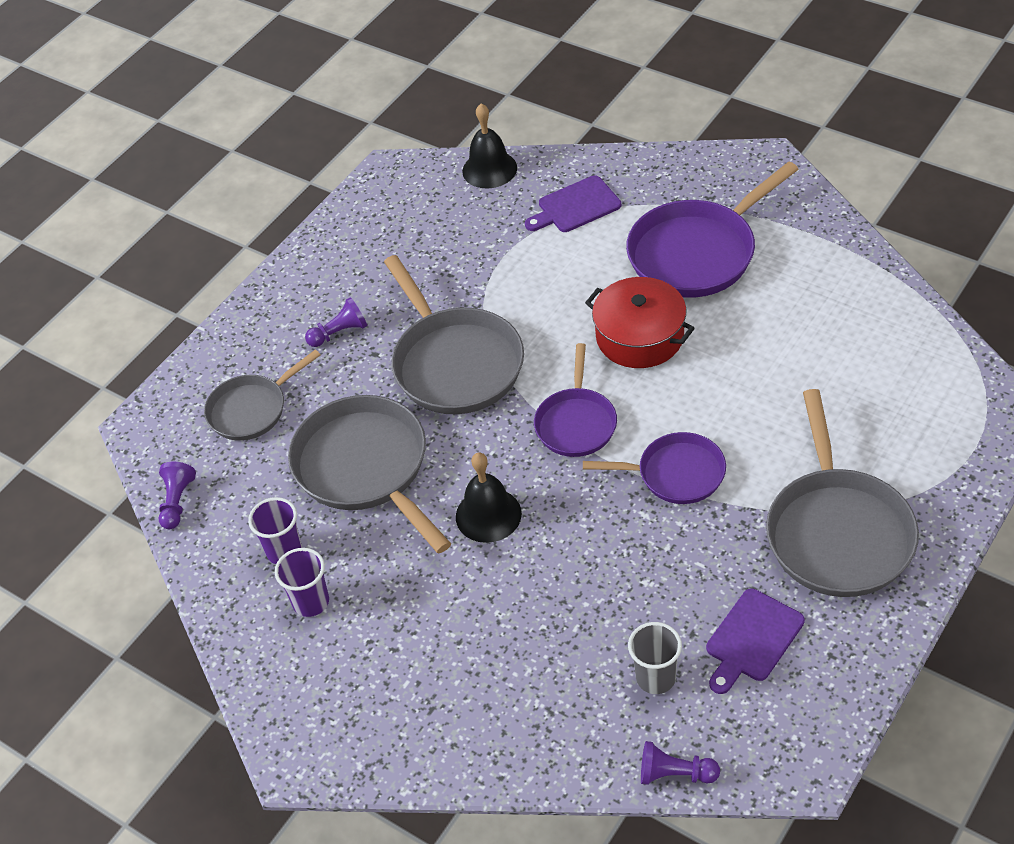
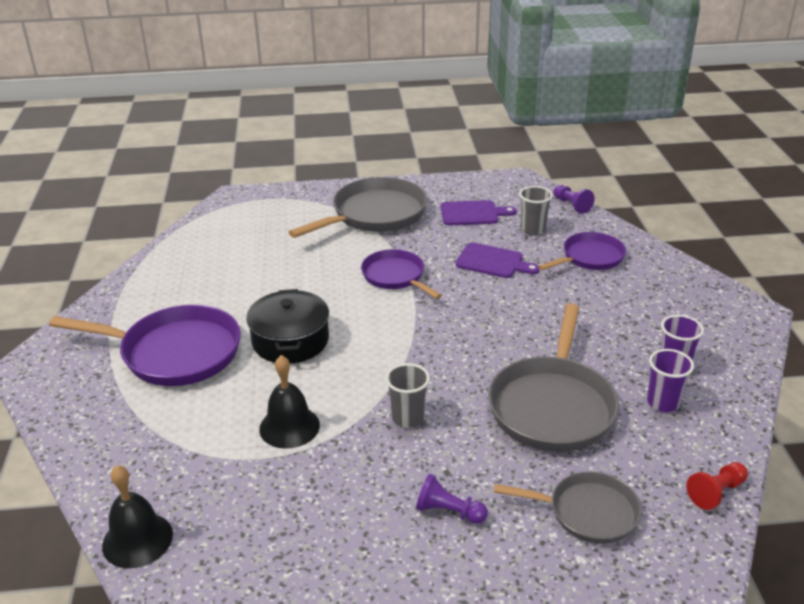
camera: 135 degrees left, 15 degrees down
purple pawn [159,462,196,529] -> red pawn [686,462,748,510]
grey pan [384,255,524,414] -> grey cup [385,363,430,428]
black bell [456,452,522,543] -> black bell moved to [259,355,320,449]
purple cutting board [525,175,621,232] -> purple cutting board moved to [455,242,540,278]
purple pan [534,343,617,457] -> purple pan moved to [538,232,626,270]
red pot [585,277,695,368] -> black pot [246,289,329,364]

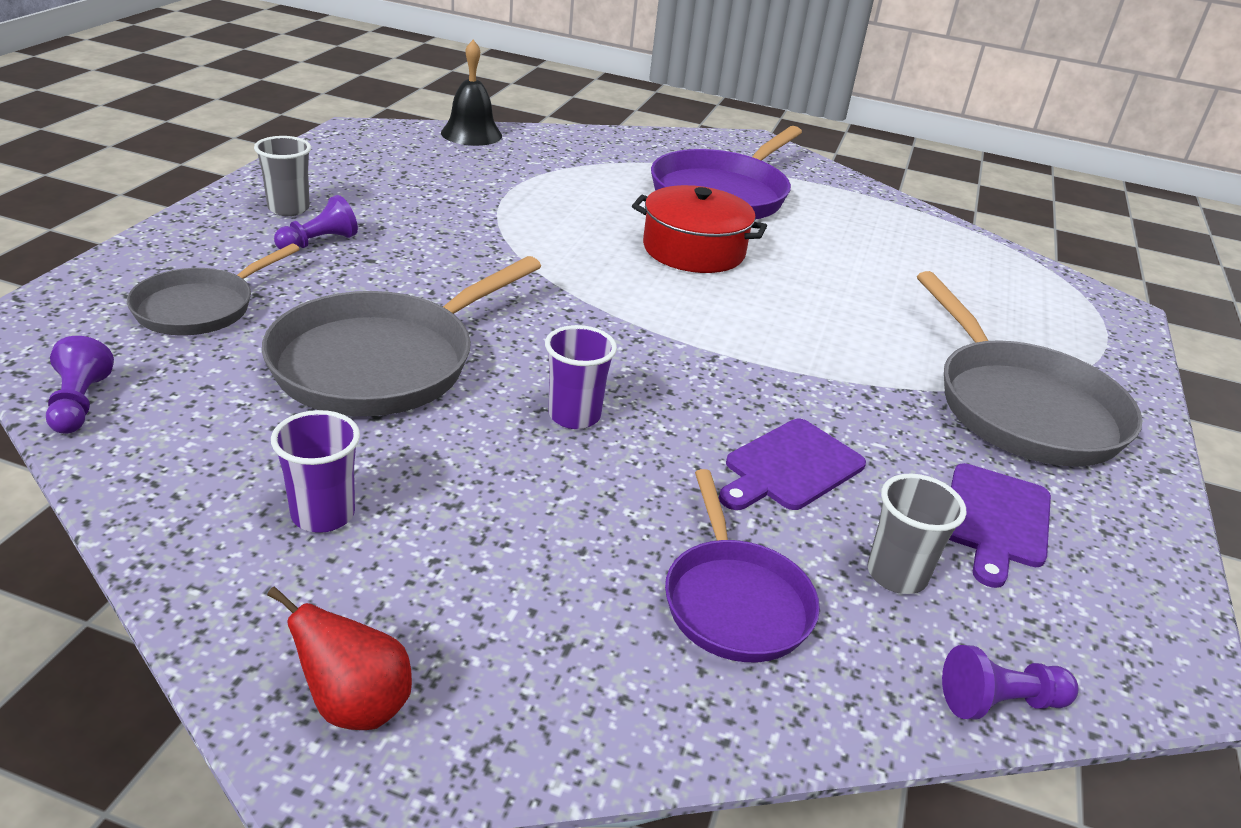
camera: 110 degrees right, 0 degrees up
black pot [246,289,329,364] -> red pot [632,185,767,273]
black bell [259,355,320,449] -> none
purple pan [361,249,442,299] -> none
grey cup [385,363,430,428] -> grey cup moved to [254,136,311,216]
grey pan [488,304,619,452] -> grey pan turned 90 degrees counterclockwise [262,256,541,416]
purple cup [647,349,694,412] -> purple cup moved to [545,325,617,429]
red pawn [686,462,748,510] -> purple pawn [46,336,114,434]
none -> red pear [267,587,412,730]

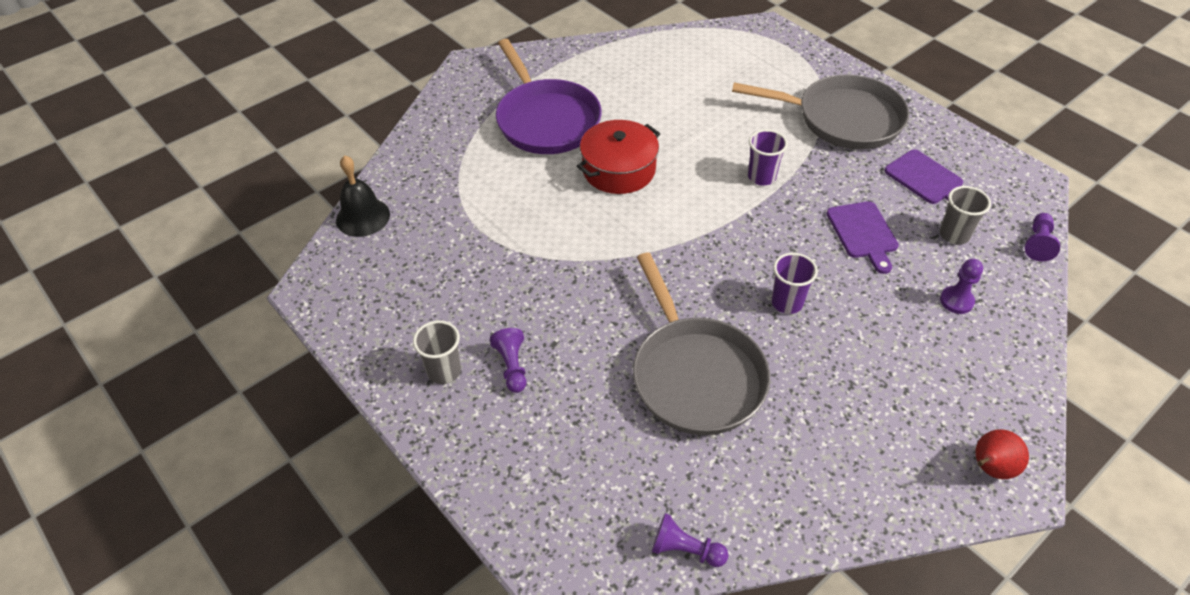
camera: 55 degrees left, 15 degrees up
grey pan [127,243,300,335] -> none
purple cup [271,410,360,533] -> purple cup moved to [748,129,788,186]
purple pan [665,469,820,662] -> purple pawn [940,259,983,314]

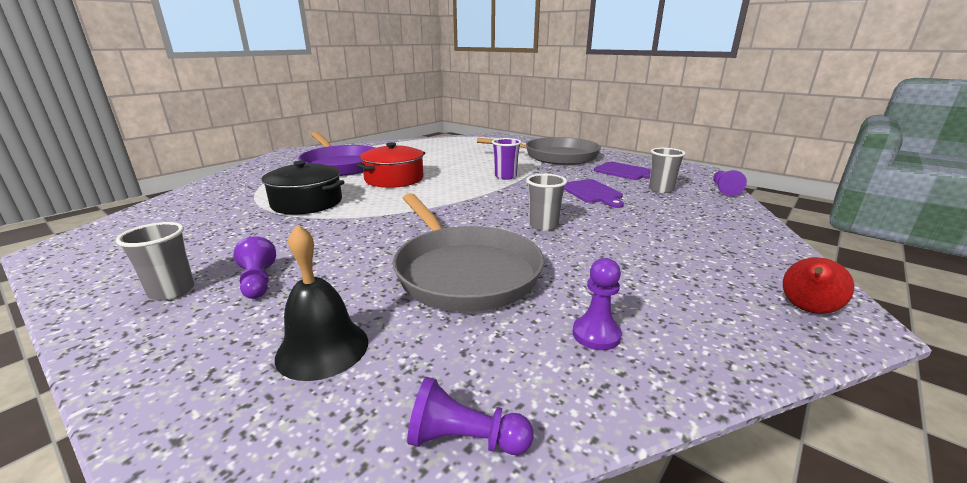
camera: 10 degrees left, 25 degrees down
black bell [336,155,390,237] -> black bell moved to [275,224,368,381]
purple cup [771,253,818,314] -> grey cup [526,174,567,231]
purple pawn [940,259,983,314] -> purple pawn moved to [573,258,622,350]
none -> black pot [262,161,345,215]

